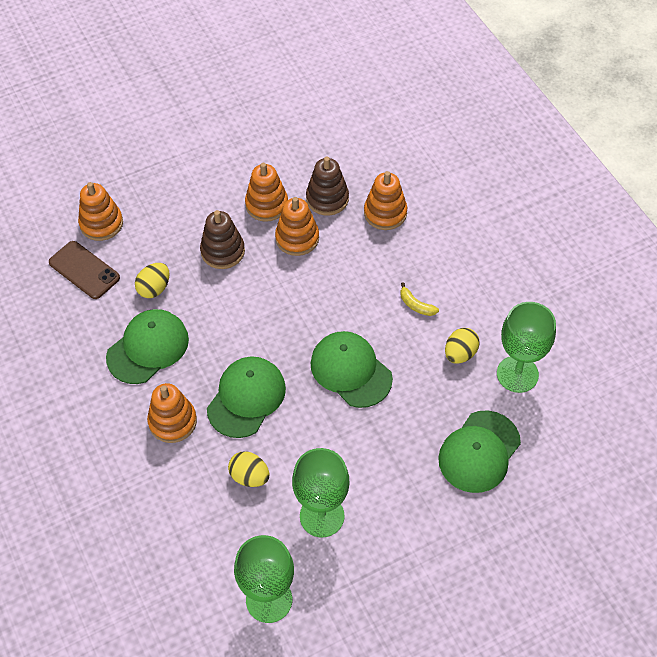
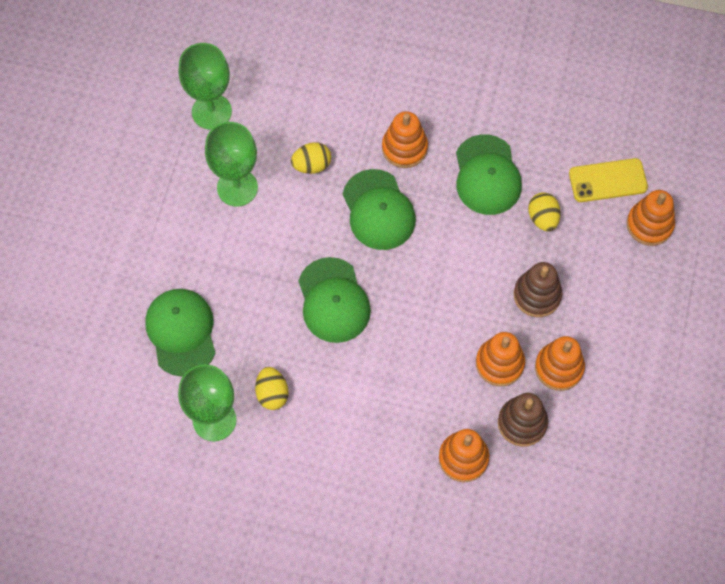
camera: 130 degrees right, 10 degrees up
brown phone [49,241,120,299] -> yellow phone [569,158,648,202]
green cap [311,331,393,408] -> green cap turned 75 degrees clockwise [298,257,371,343]
yellow banana [400,282,439,316] -> none

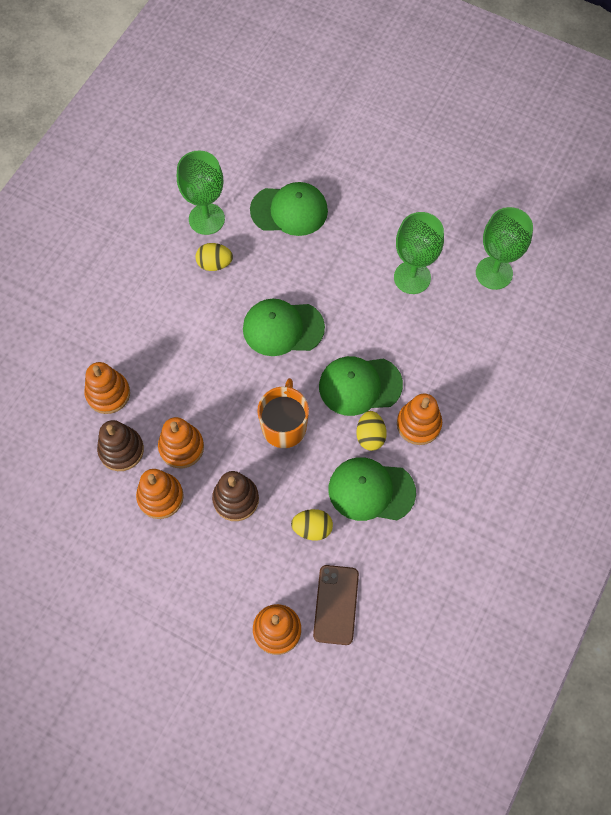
camera: 105 degrees right, 0 degrees up
yellow egg [291,142,331,174] -> yellow egg moved to [356,411,387,451]
yellow phone [569,158,648,202] -> brown phone [313,565,359,645]
none -> orange mug [257,378,309,448]

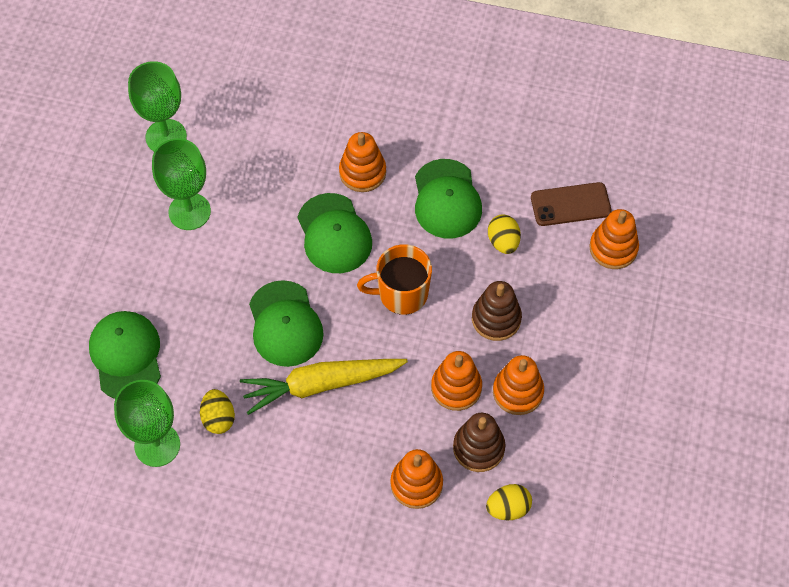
camera: 105 degrees left, 5 degrees down
yellow egg [356,411,387,451] -> yellow egg moved to [486,484,532,520]
none -> yellow carrot [240,359,408,415]

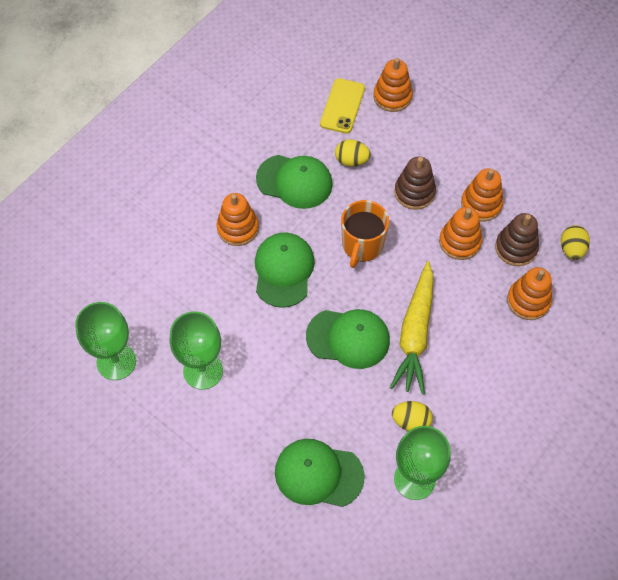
camera: 65 degrees left, 0 degrees up
green cap [297,193,372,273] -> green cap turned 90 degrees counterclockwise [255,232,315,308]
brown phone [531,182,612,226] -> yellow phone [320,78,365,134]

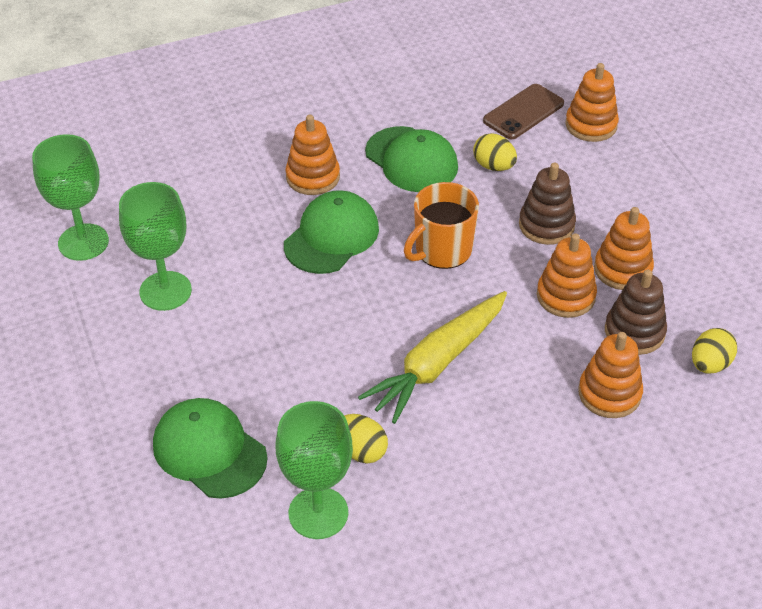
camera: 30 degrees right, 15 degrees down
green cap [306,309,390,369] -> none
yellow phone [320,78,365,134] -> brown phone [483,84,564,140]

